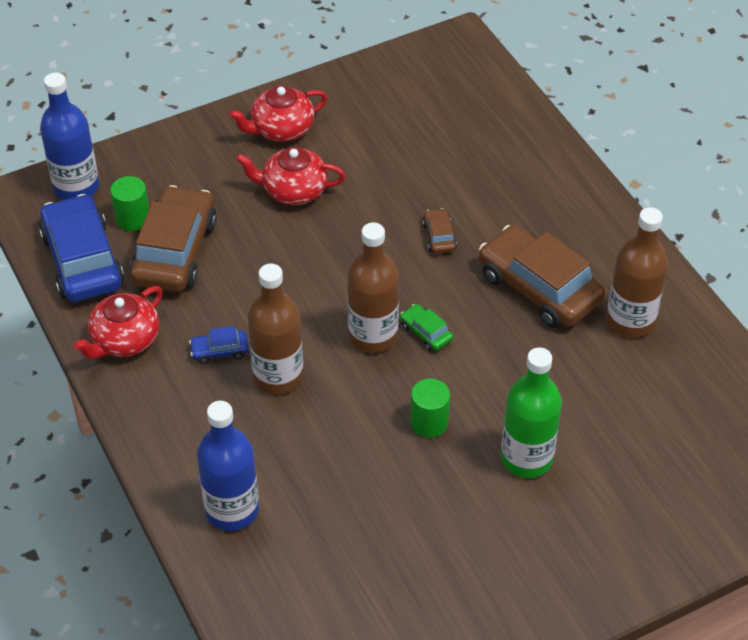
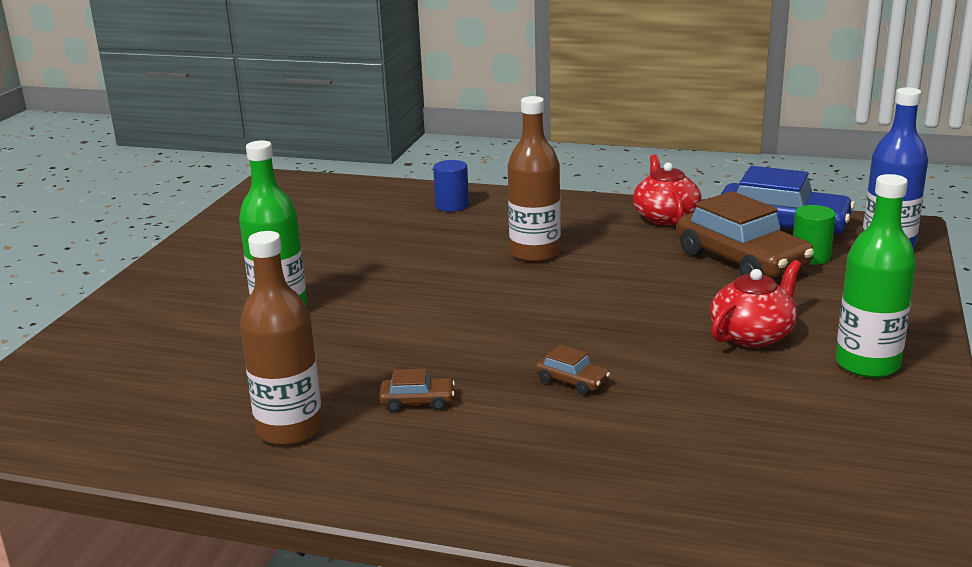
camera: 135 degrees right, 25 degrees down
blue car [189,326,249,364] -> none
blue bottle [197,401,259,531] -> blue cylinder [433,160,469,212]
red teapot [229,86,328,142] -> green bottle [836,174,916,378]
brown bottle [347,222,399,353] -> none
green car [400,304,453,351] -> none
green cylinder [410,379,450,438] -> none
brown car [479,225,605,328] -> brown car [379,369,455,412], size x0.44

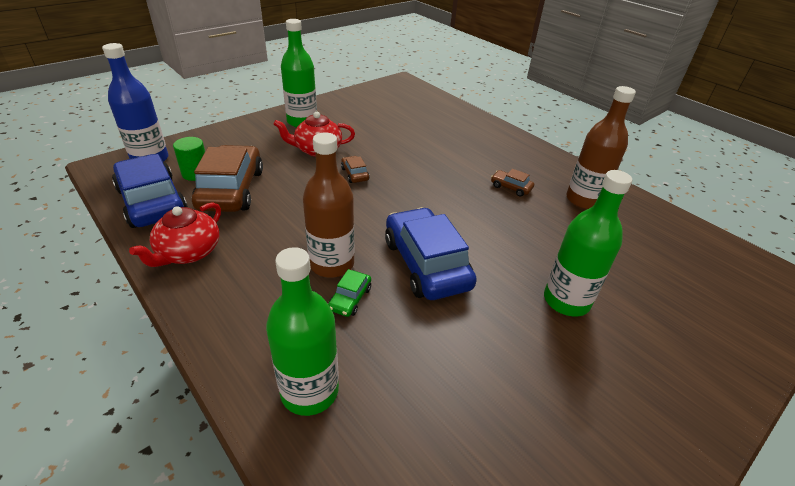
camera: 150 degrees left, 15 degrees up
blue cylinder [433,160,469,212] -> green bottle [266,247,339,416]
brown car [535,344,610,395] -> brown car moved to [341,156,369,183]
none -> green car [328,269,371,317]
none -> blue car [385,207,477,300]

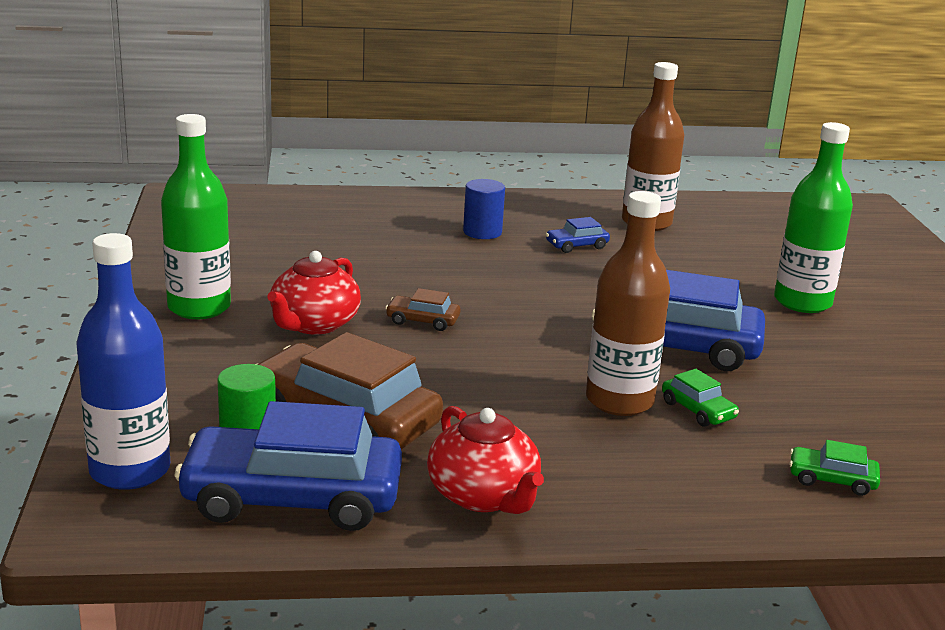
camera: 55 degrees left, 15 degrees down
green bottle [266,247,339,416] -> green car [789,440,880,496]
brown car [491,169,534,197] -> blue car [546,217,610,253]
none -> blue cylinder [463,179,505,239]

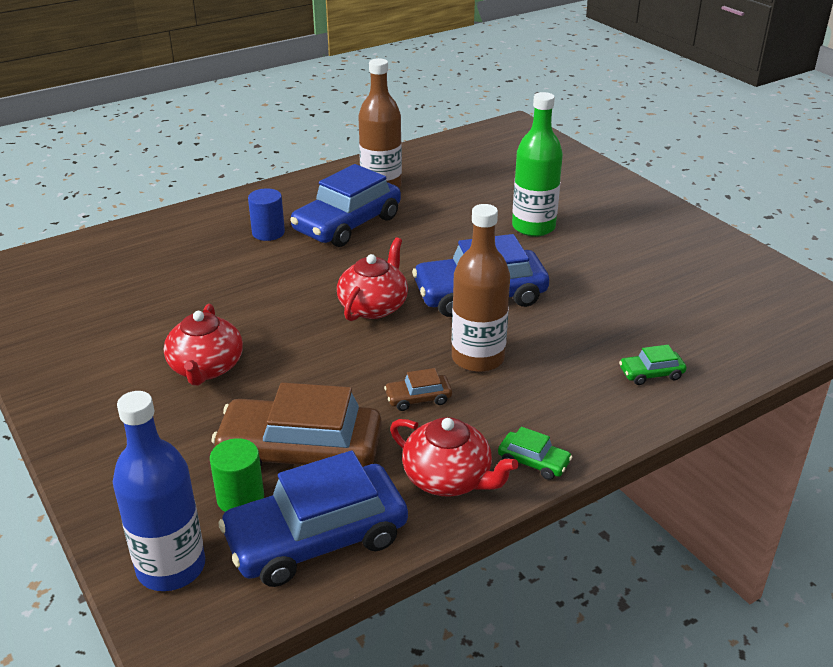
camera: 25 degrees left, 10 degrees up
green bottle [161,114,231,319] -> none
brown car [385,288,460,331] -> brown car moved to [384,368,452,411]
blue car [546,217,610,253] -> blue car [290,164,401,247], size x2.30
green car [662,369,739,427] -> green car moved to [498,427,572,480]
none -> red teapot [337,237,408,321]

